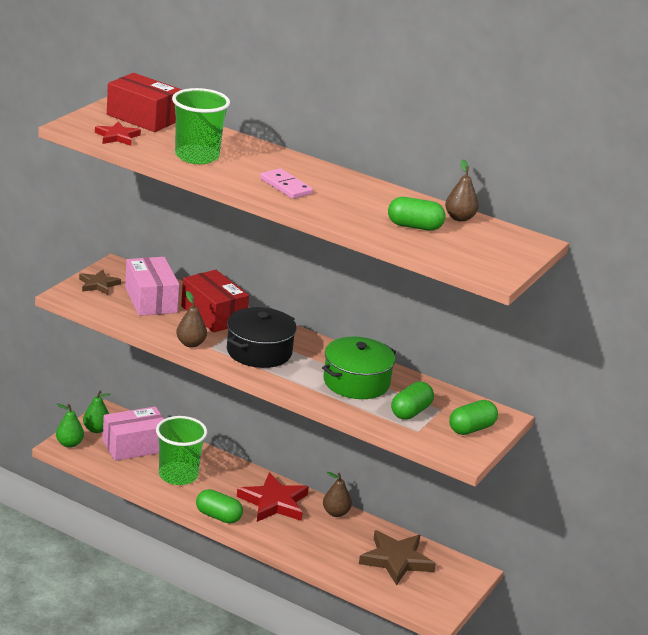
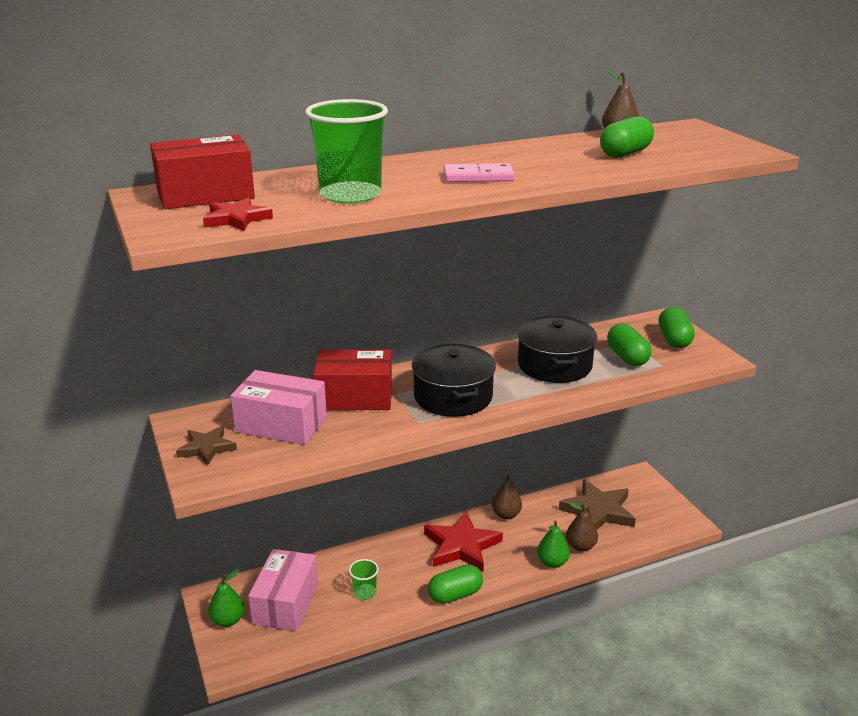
camera: 50 degrees left, 0 degrees up
green pear [56,403,84,448] -> green pear moved to [537,521,570,568]
green cup [156,416,207,485] -> green cup [349,559,379,600], size x0.49
brown pear [176,291,207,347] -> brown pear moved to [566,502,598,552]
green pot [322,337,396,399] -> black pot [517,316,597,383]

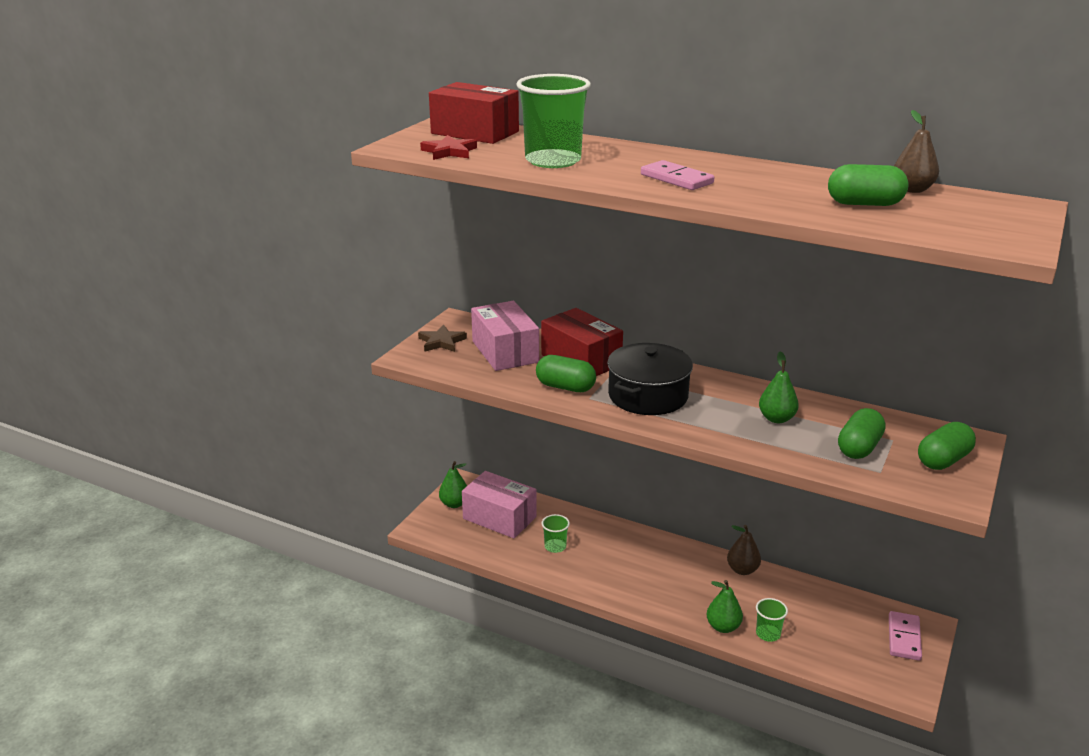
camera: 50 degrees right, 0 degrees up
pink box [248,549,318,631] -> pink box turned 60 degrees clockwise [462,471,537,538]
red star [424,511,503,572] -> none
green capsule [428,564,483,604] -> green capsule moved to [536,355,596,392]
black pot [517,316,597,383] -> green pear [759,352,799,423]
brown star [559,479,636,530] -> none
brown pear [566,502,598,552] -> green cup [756,598,788,642]
none -> pink domino [889,611,922,661]

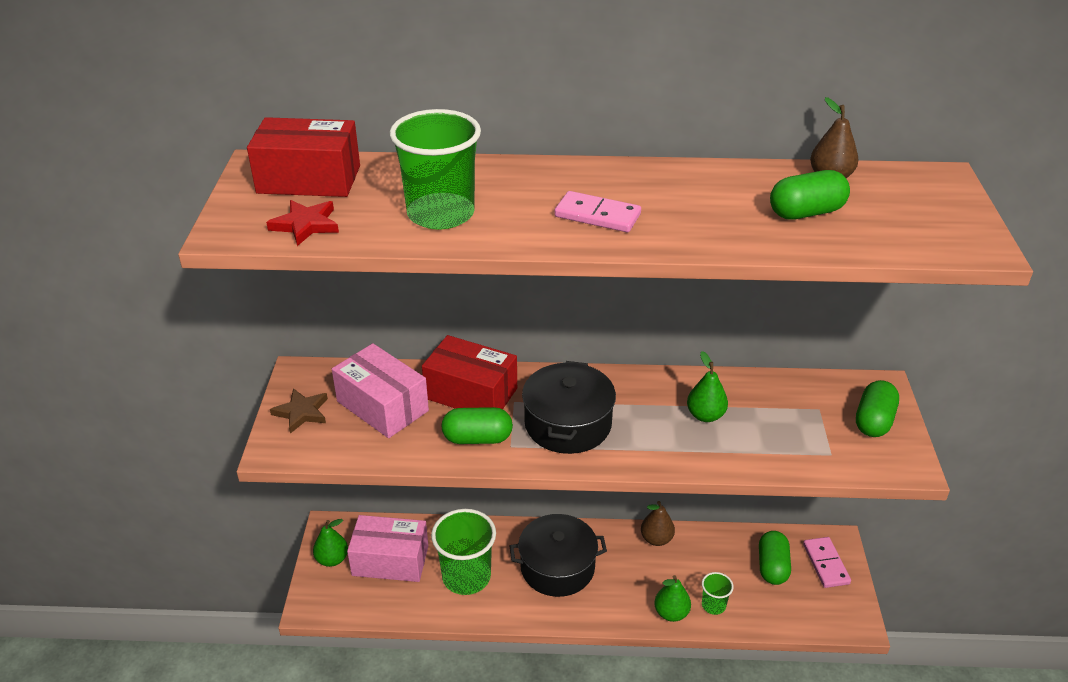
camera: 25 degrees left, 10 degrees up
green cup [541,514,570,553] -> green cup [431,509,496,595], size x2.06
green capsule [838,408,885,459] -> green capsule moved to [759,531,791,585]
none -> black pot [510,514,607,597]

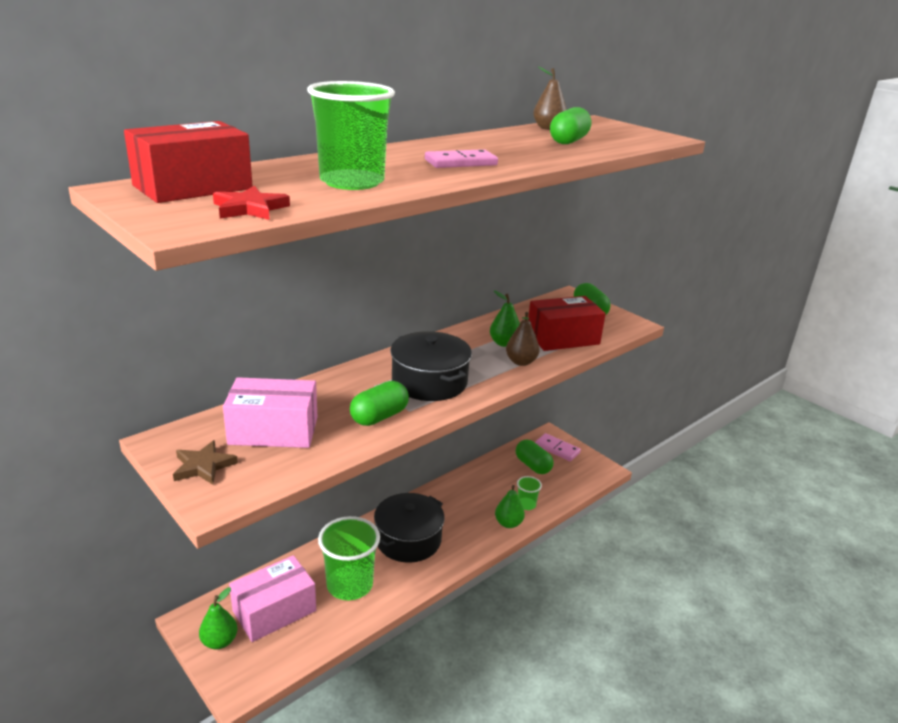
camera: 45 degrees left, 10 degrees down
red box [422,335,517,409] -> red box moved to [528,296,606,351]
brown pear [641,501,675,546] -> brown pear moved to [506,312,540,366]

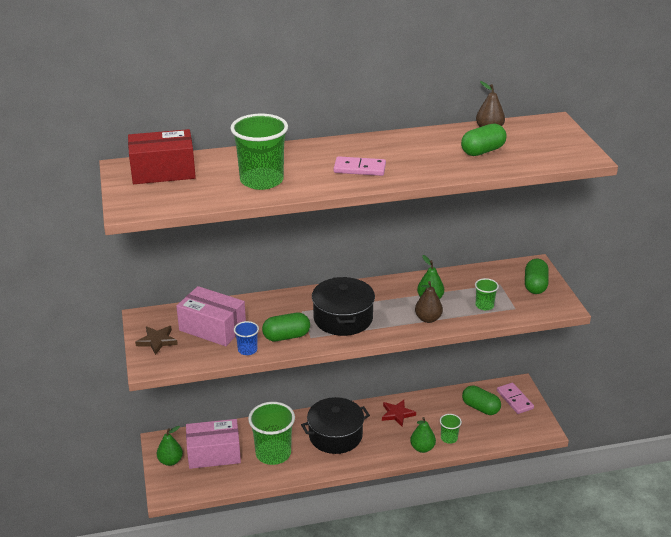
camera: 30 degrees right, 5 degrees up
red star [213,186,290,220] -> red star moved to [382,400,416,426]
green capsule [516,440,553,474] -> green capsule turned 45 degrees counterclockwise [462,385,501,415]
red box [528,296,606,351] -> green cup [475,278,499,310]
none -> blue cup [234,321,259,355]

